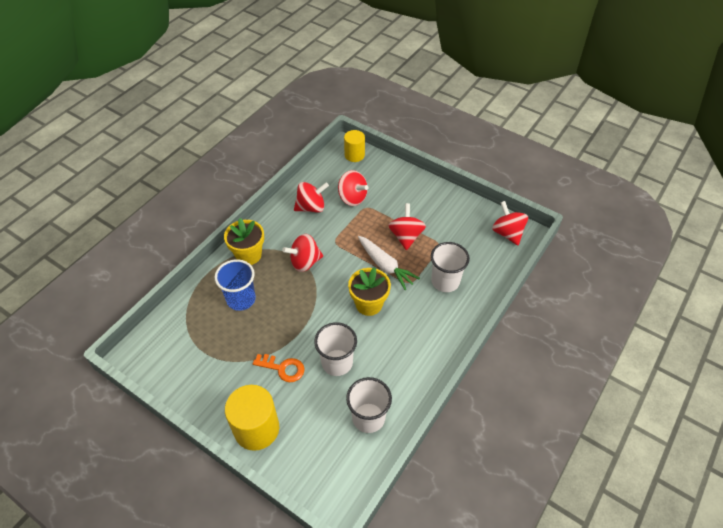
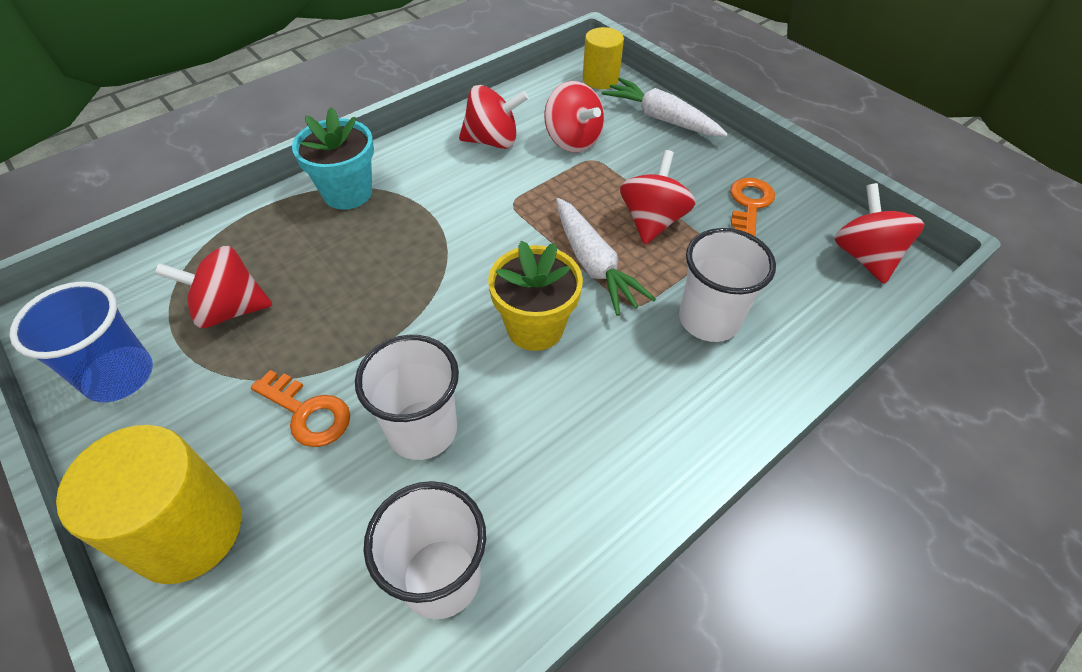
camera: 15 degrees right, 0 degrees up
blue cup [214,259,256,311] -> blue cup moved to [9,281,153,403]
yellow flower pot [224,218,264,265] -> turquoise flower pot [292,107,374,210]
red spinning top [282,234,323,272] -> red spinning top moved to [155,246,272,328]
none -> white carrot [602,78,728,137]
none -> orange key [730,178,775,237]

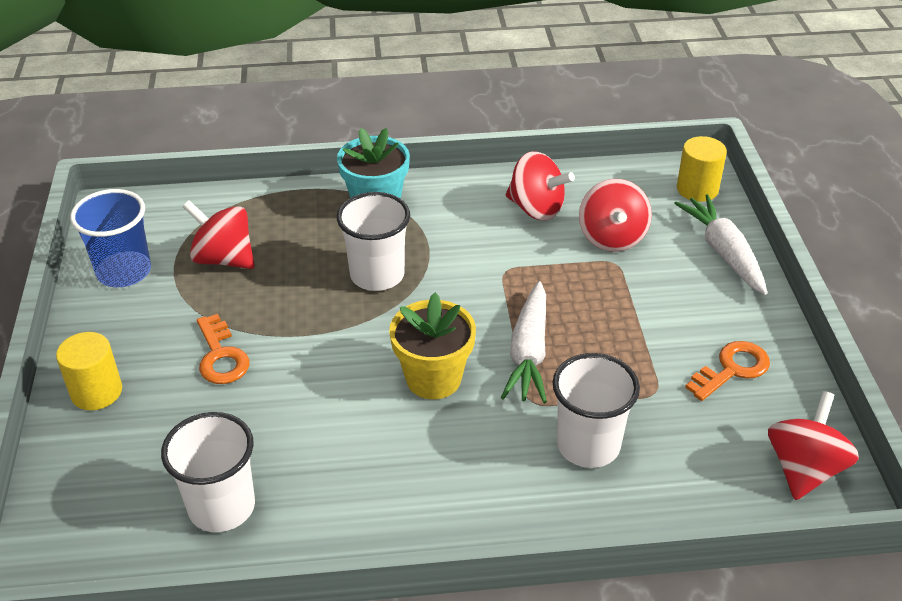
camera: 35 degrees right, 10 degrees down
yellow cylinder [56,425,241,584] -> yellow cylinder [56,332,122,410], size x0.62
white cup [355,335,459,460] -> white cup moved to [337,192,410,291]
red spinning top [620,150,695,244] -> none

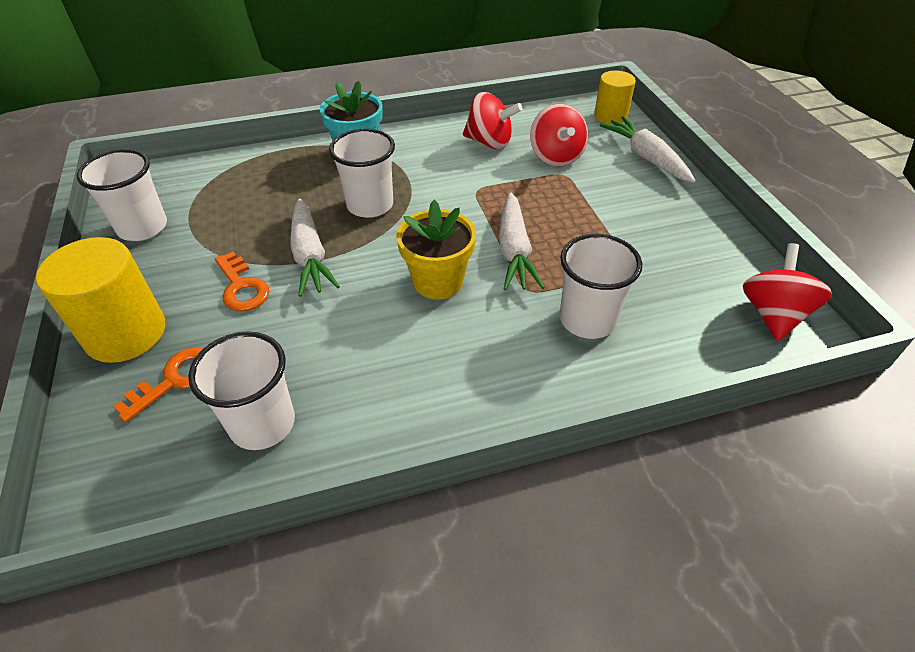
camera: 10 degrees left, 5 degrees up
yellow cylinder [56,332,122,410] -> yellow cylinder [36,237,165,363], size x1.62
blue cup [70,189,151,287] -> white cup [77,149,167,241]
red spinning top [183,200,255,269] -> none
orange key [685,341,770,401] -> orange key moved to [113,347,204,422]
none -> white carrot [290,198,340,297]

